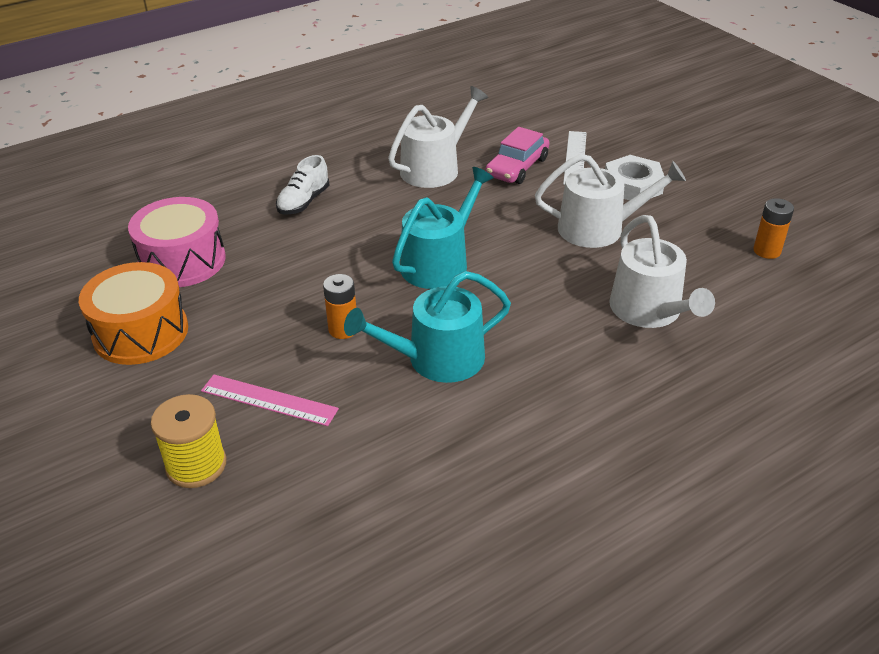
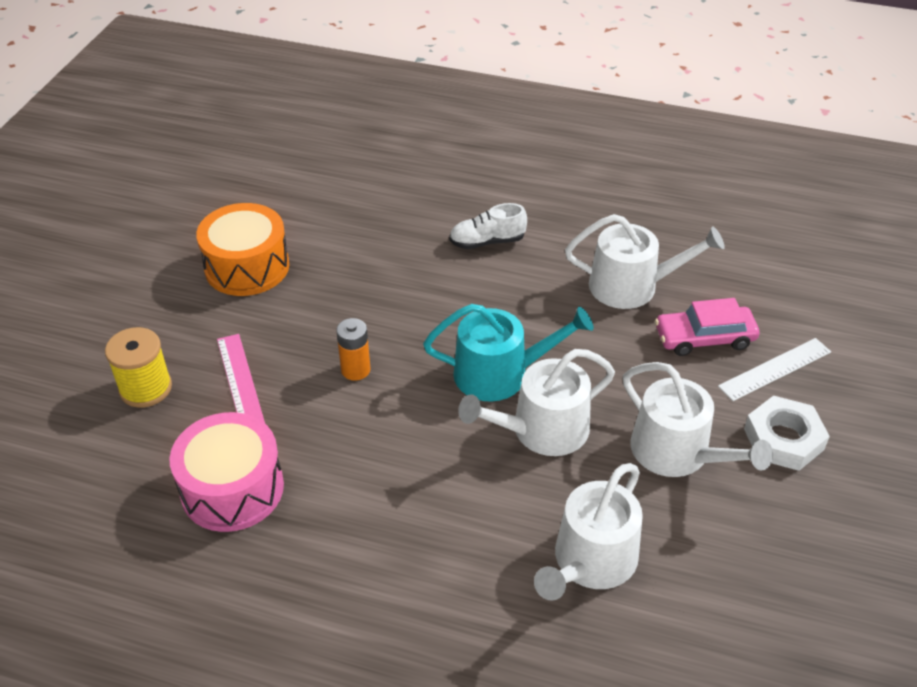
camera: 50 degrees right, 5 degrees up
pink drum [128,197,226,287] -> pink drum moved to [169,412,284,532]
turquoise watering can [344,271,511,383] -> none
orange battery [753,198,794,259] -> none
none -> white watering can [458,349,615,456]

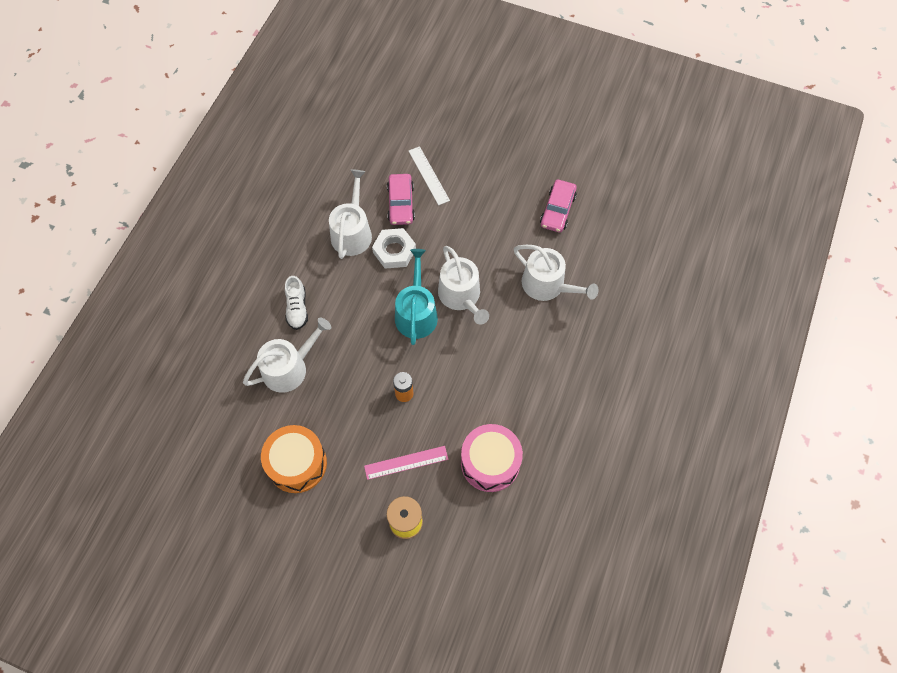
camera: 85 degrees left, 20 degrees up
white watering can [623,362,773,477] -> white watering can moved to [243,317,331,393]
white nut [744,395,830,471] -> white nut moved to [372,228,416,269]
none -> pink car [540,180,577,232]

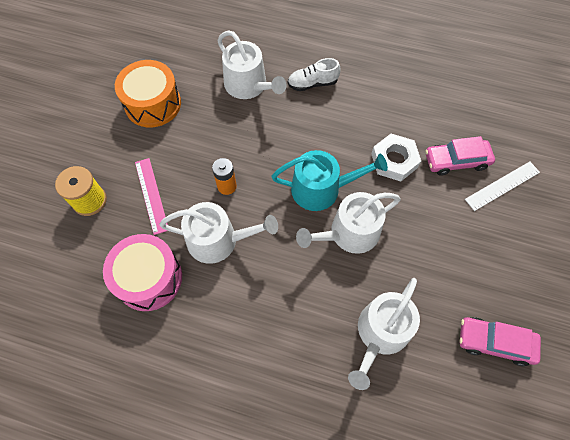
camera: 85 degrees right, 0 degrees up
white watering can [329,170,372,259] -> white watering can moved to [159,202,278,264]

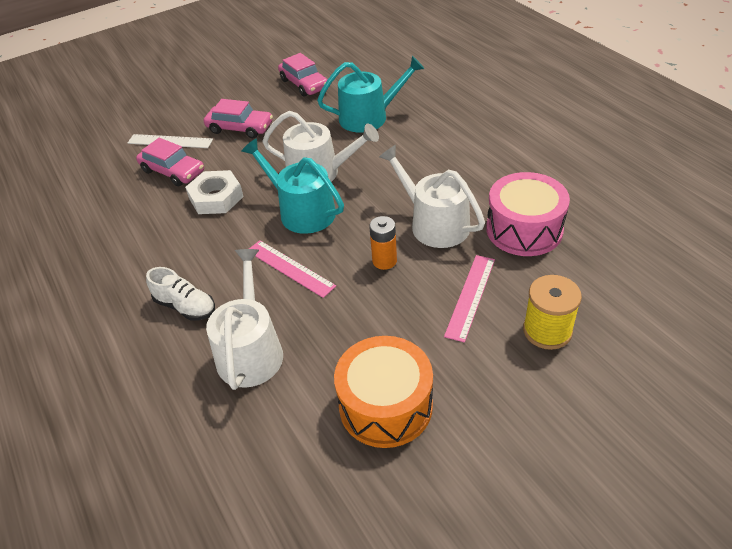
camera: 135 degrees left, 20 degrees down
white watering can [348,278,420,390] -> turquoise watering can [317,56,424,133]
none -> pink car [204,99,273,138]
none -> pink ruler [249,240,336,298]

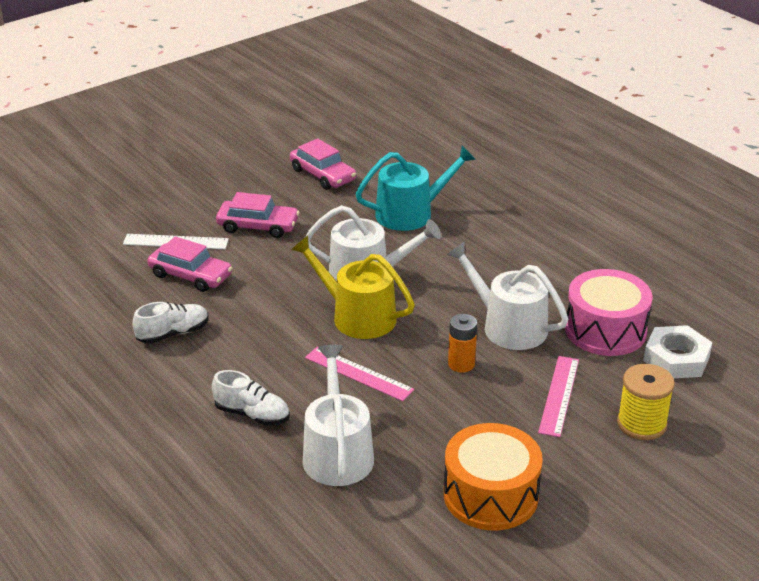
camera: 10 degrees left, 10 degrees down
white nut [185,170,244,214] -> white nut moved to [643,325,713,378]
turquoise watering can [241,138,344,234] -> yellow watering can [291,236,415,339]
none -> white shoe [132,302,209,344]

